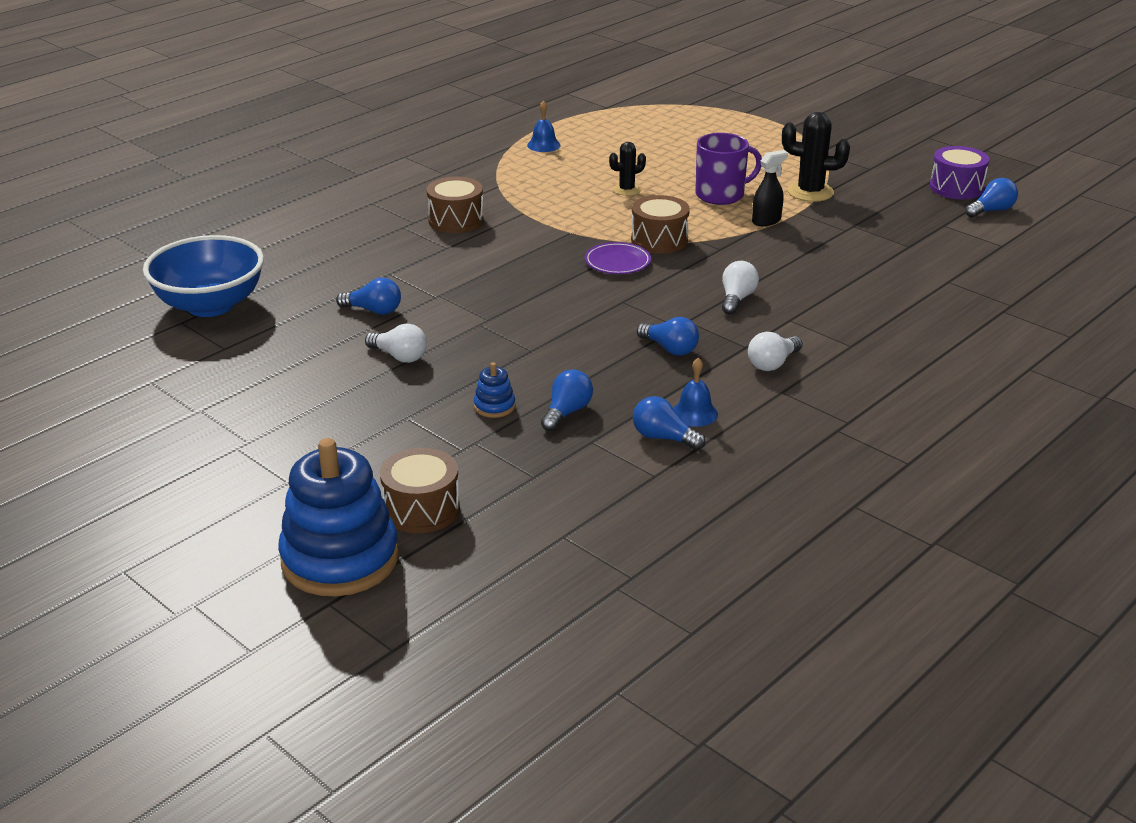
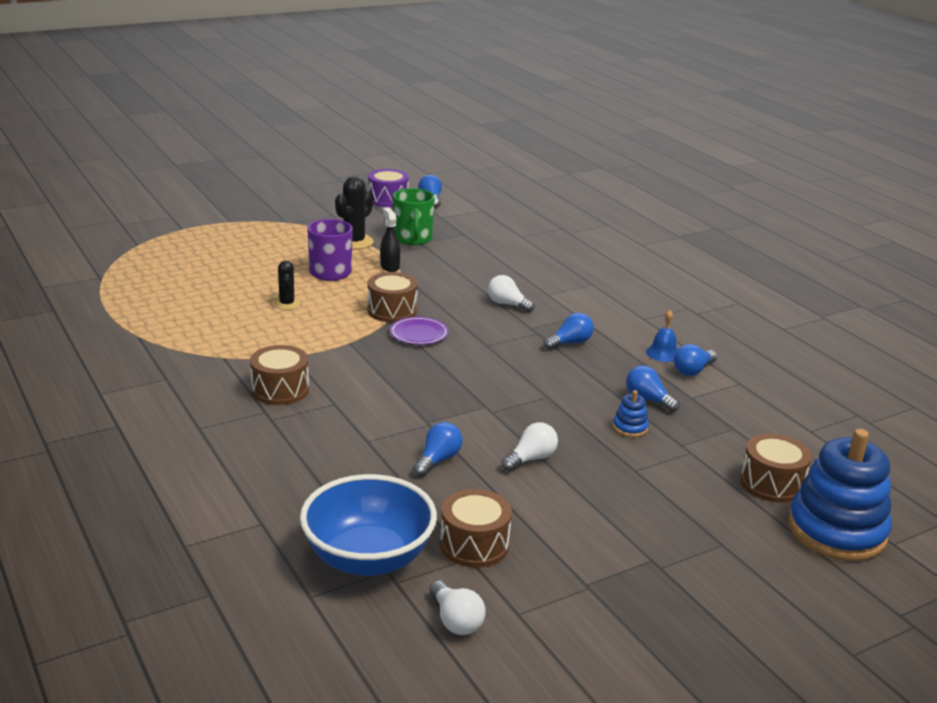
camera: 75 degrees left, 5 degrees down
blue bell [527,101,560,152] -> none
white light bulb [748,332,803,371] -> white light bulb moved to [429,581,486,635]
none -> green mug [393,188,435,245]
none -> brown drum [440,489,512,568]

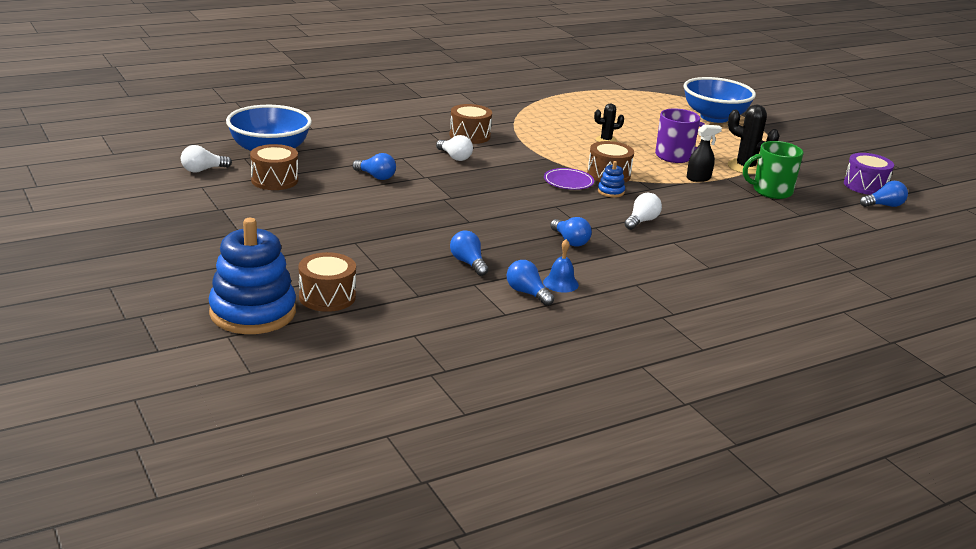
camera: 90 degrees right, 0 degrees up
white light bulb [501,422,558,471] -> white light bulb moved to [436,135,473,161]
blue stacking toy [613,390,649,437] -> blue stacking toy moved to [598,161,625,198]
blue light bulb [626,366,680,412] -> blue light bulb turned 75 degrees counterclockwise [450,230,489,276]
none -> blue bowl [684,77,756,123]

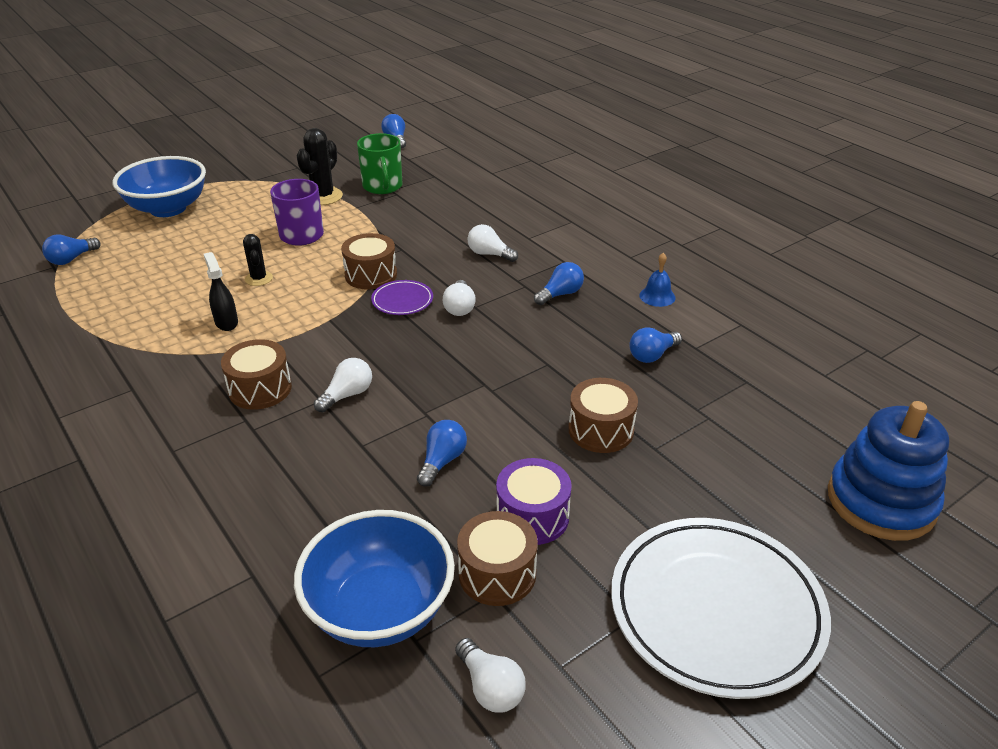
camera: 95 degrees left, 10 degrees up
brown drum [299,252,356,312] -> brown drum moved to [568,378,638,453]
blue light bulb [507,260,554,306] -> blue light bulb moved to [42,234,101,265]
blue stacking toy [598,161,625,198] -> none
black spray bottle [687,124,722,182] -> black spray bottle moved to [204,252,238,331]
purple drum [844,153,894,195] -> purple drum moved to [496,458,572,545]
none -> white light bulb [443,280,476,316]
none -> white plate [611,518,831,699]

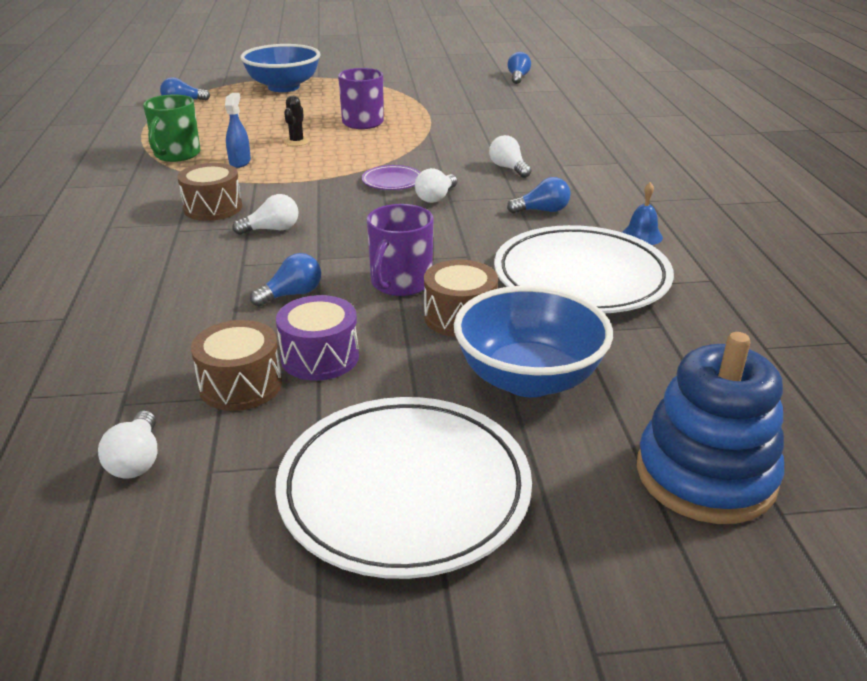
camera: 30 degrees right, 5 degrees down
black spray bottle [204,252,238,331] -> blue spray bottle [225,93,251,168]
blue bowl [294,510,455,647] -> blue bowl moved to [454,286,613,397]
black cactus [296,128,343,205] -> none
brown drum [341,233,397,290] -> none
green mug [357,133,403,194] -> green mug moved to [143,94,200,162]
blue light bulb [629,327,682,363] -> white plate [494,225,674,313]
none -> purple mug [367,204,434,296]

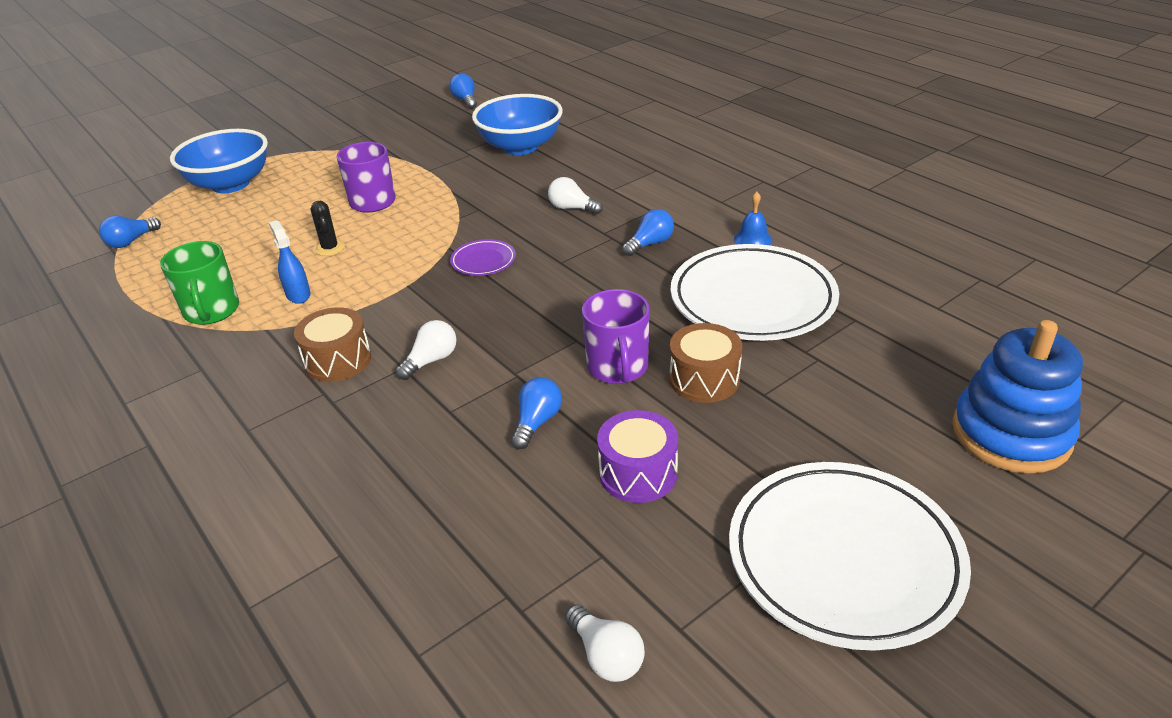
camera: 30 degrees left, 5 degrees up
brown drum [191,320,282,411] -> none
white light bulb [415,168,457,203] -> none
blue bowl [454,286,613,397] -> blue bowl moved to [472,94,563,155]

